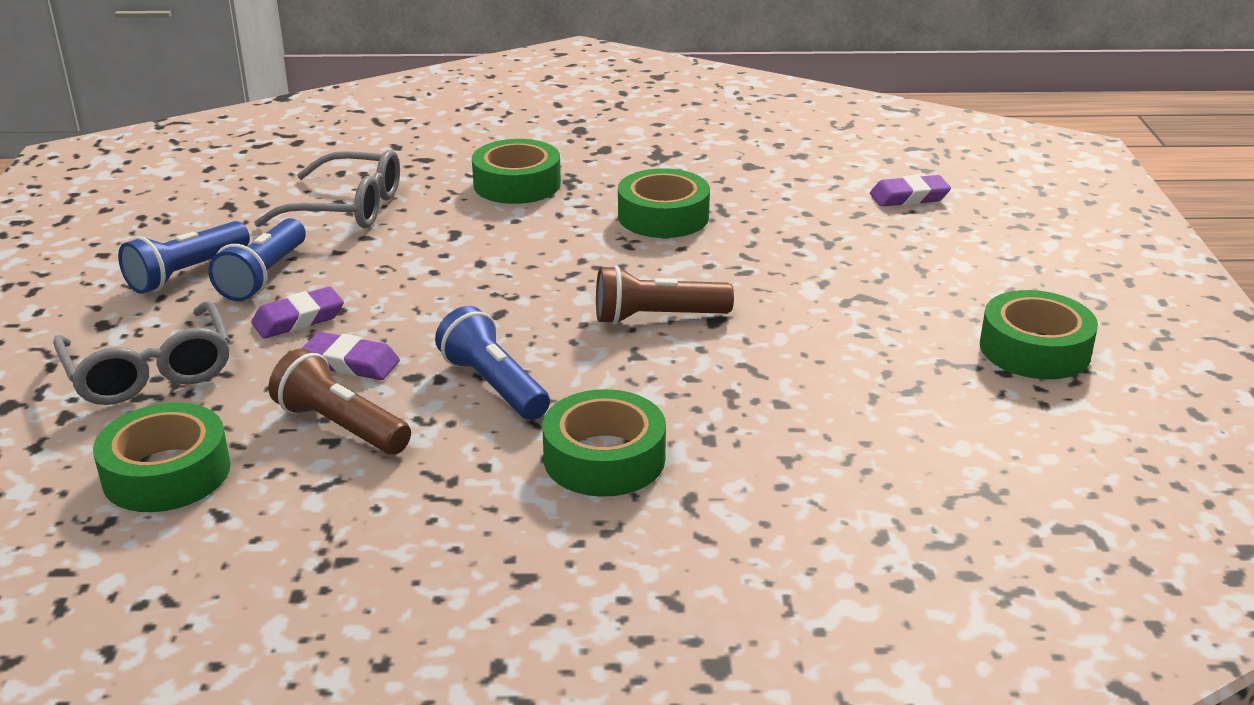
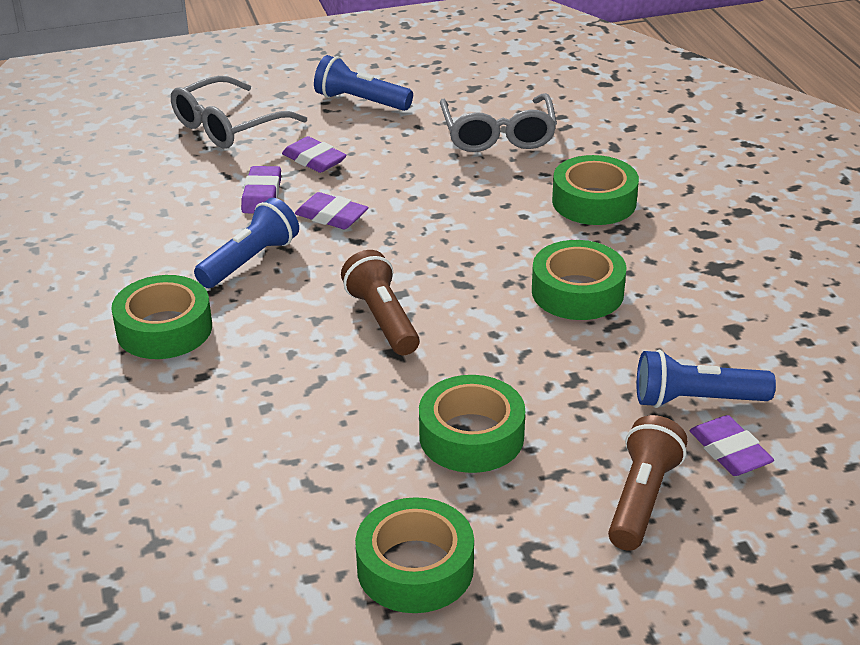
camera: 75 degrees right, 5 degrees up
green tape [93,403,231,512] -> green tape moved to [419,375,525,473]
blue flashlight [208,218,306,301] -> blue flashlight moved to [637,350,776,408]
brown flashlight [269,348,411,454] -> brown flashlight moved to [608,415,688,551]
none -> purple eraser [295,192,369,229]

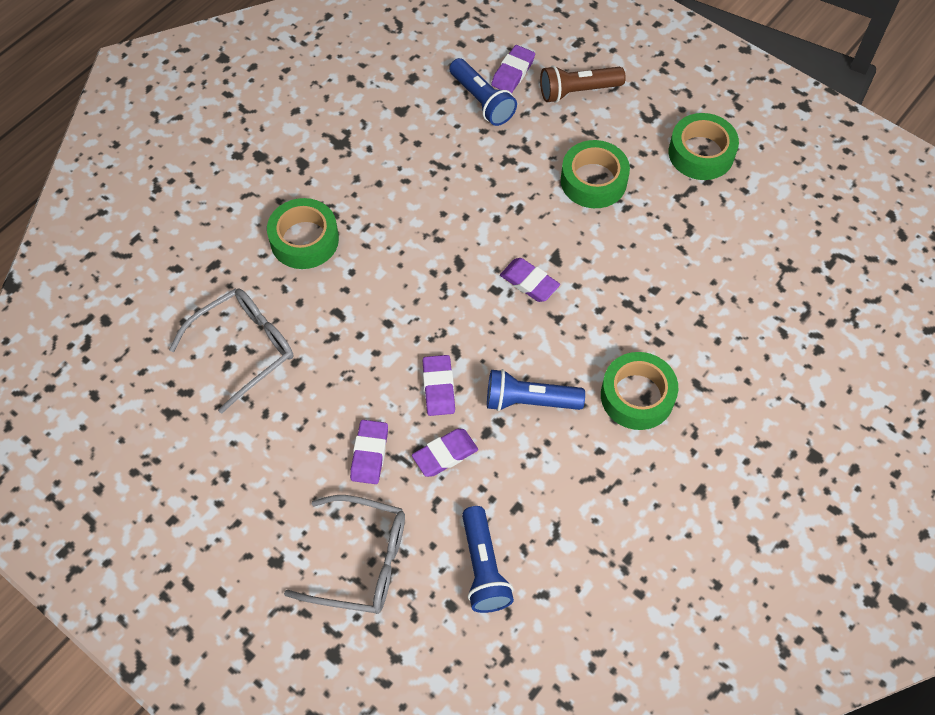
camera: 125 degrees left, 25 degrees up
blue flashlight [314,55,413,111] -> blue flashlight moved to [462,506,514,613]
brown flashlight [341,250,420,355] -> purple eraser [500,258,560,302]
green tape [532,240,627,320] -> none

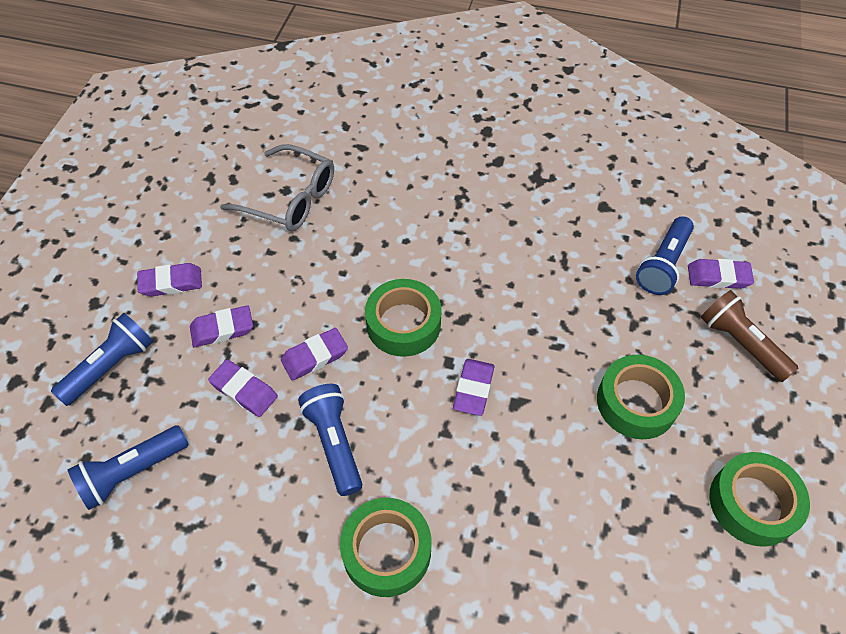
camera: 65 degrees right, 5 degrees down
green tape [267,198,339,269] -> green tape moved to [365,279,442,357]
grey glasses [284,495,405,614] -> blue flashlight [51,313,153,406]
none -> purple eraser [137,263,202,297]

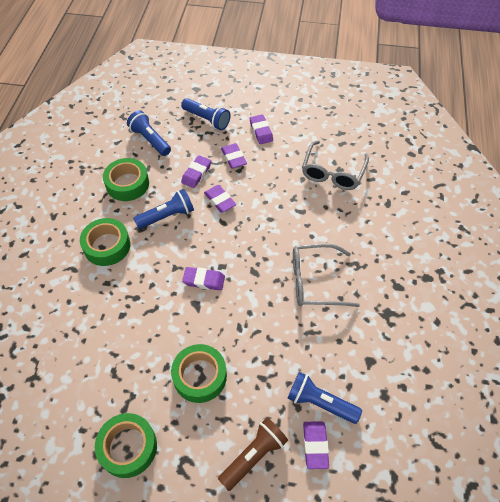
camera: 85 degrees right, 0 degrees up
green tape [365,279,442,357] -> green tape moved to [103,158,149,201]
none -> grey glasses [293,244,360,307]

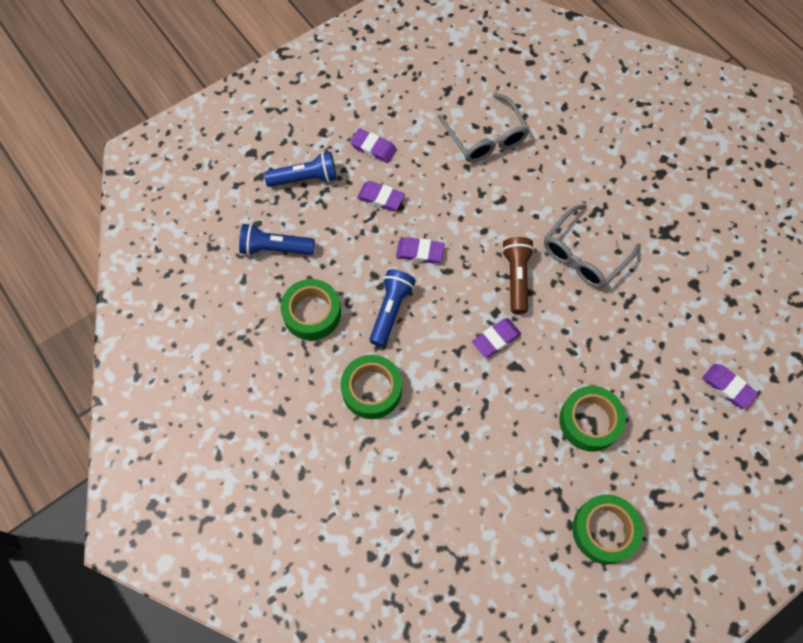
camera: 45 degrees left, 10 degrees up
purple eraser [181,155,211,188] -> none
brown flashlight [218,418,288,491] -> brown flashlight moved to [502,237,534,314]
blue flashlight [287,372,362,424] -> none

